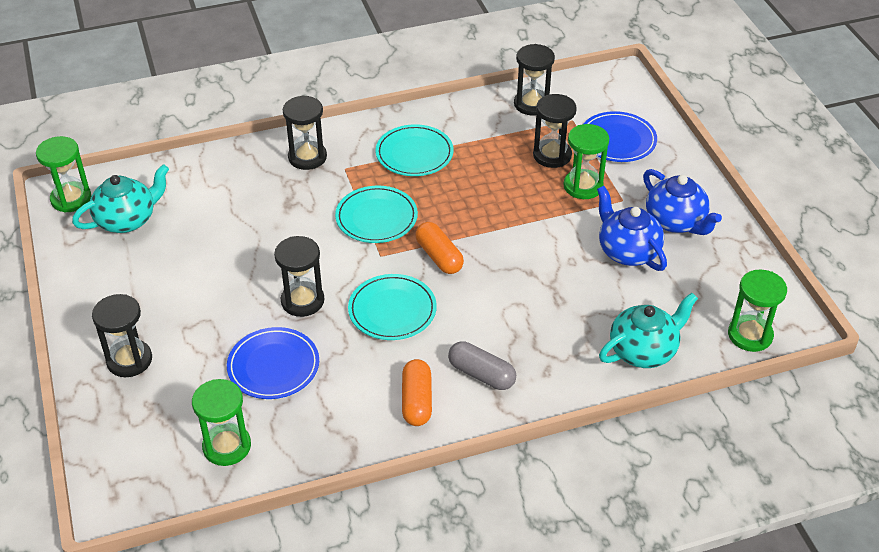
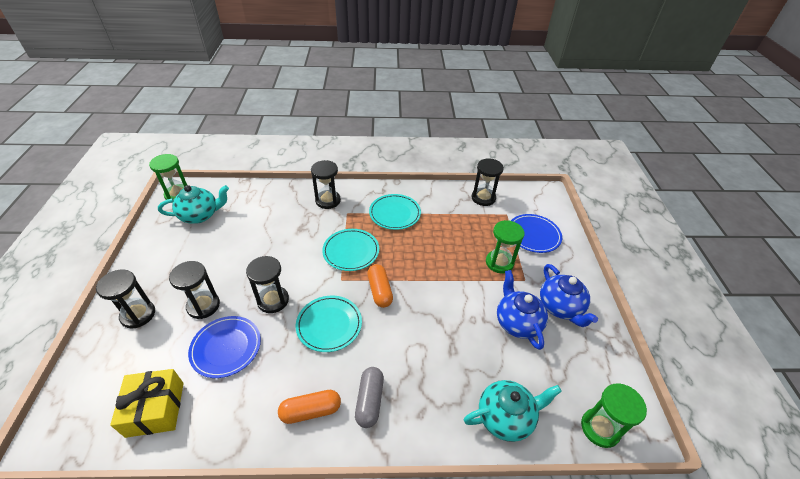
camera: 15 degrees right, 0 degrees up
green hourglass [192,379,251,466] -> yellow gift [110,369,184,438]
orange capsule [402,359,432,426] -> orange capsule turned 60 degrees clockwise [278,390,341,424]
grey capsule [448,341,516,390] -> grey capsule turned 45 degrees clockwise [355,367,384,428]
black hourglass [533,94,577,168] -> black hourglass moved to [169,261,220,319]

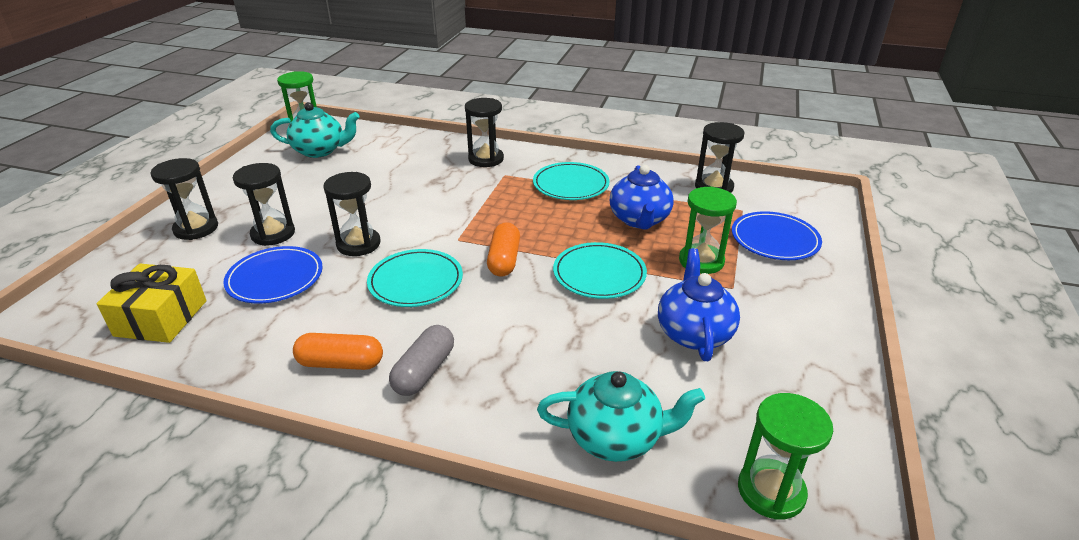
camera: 20 degrees right, 10 degrees down
turquoise plate [322,229,379,271] -> turquoise plate moved to [553,242,647,299]
blue teapot [540,264,598,327] -> blue teapot moved to [610,165,674,229]

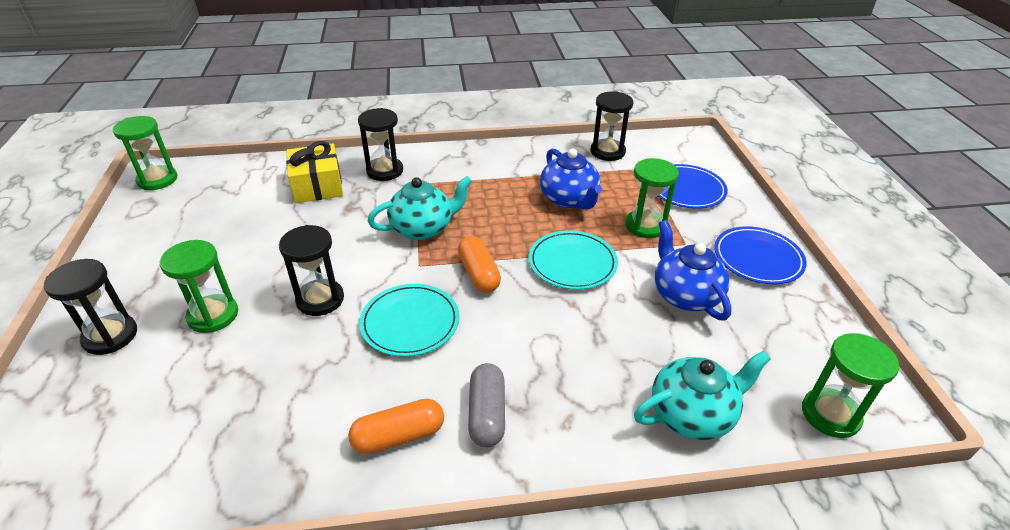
camera: 25 degrees left, 5 degrees up
yellow gift [96,264,207,343] -> yellow gift moved to [286,141,343,203]
blue plate [223,246,323,303] -> blue plate moved to [714,226,807,285]
black hourglass [233,163,295,246] -> green hourglass [160,240,238,333]
turquoise teapot [270,102,360,158] -> turquoise teapot moved to [368,176,472,240]
turquoise plate [533,162,610,200] -> none

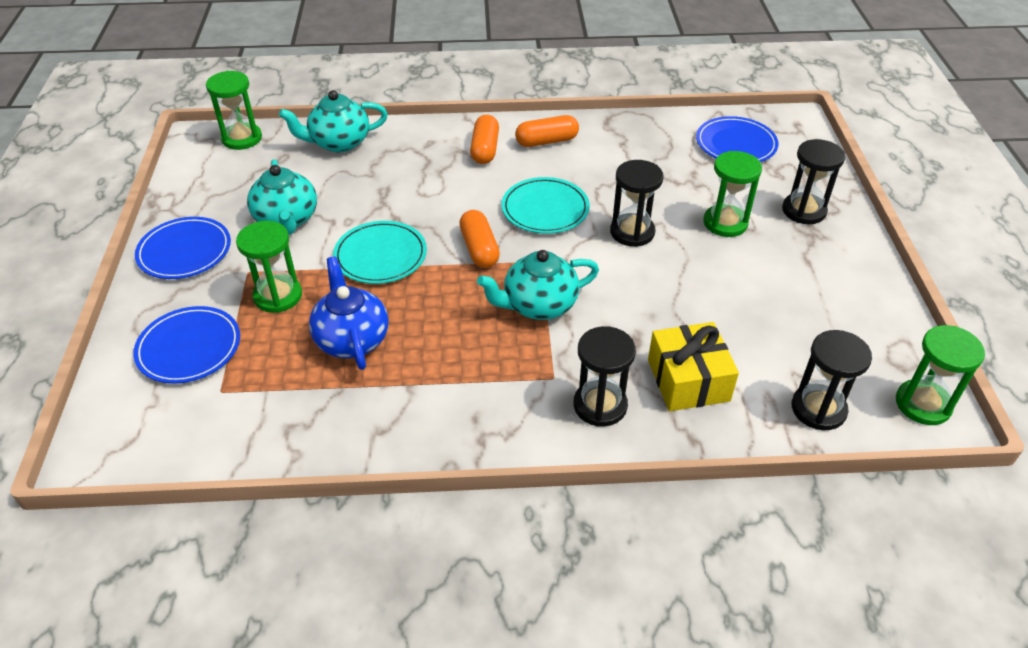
camera: 175 degrees left, 5 degrees up
grey capsule [468,363,505,447] -> orange capsule [470,115,499,164]
black hourglass [591,91,633,161] -> black hourglass moved to [791,330,872,430]
blue teapot [655,220,732,320] -> turquoise teapot [247,159,317,235]
none -> blue plate [696,116,778,162]

